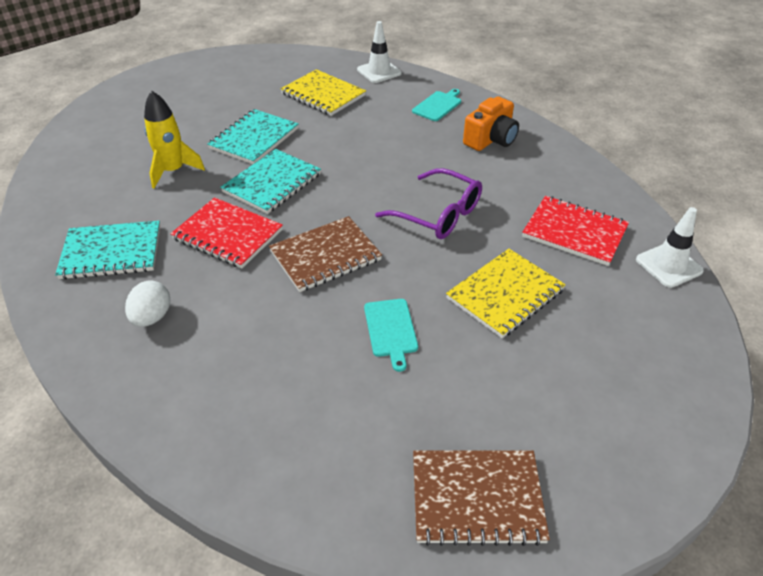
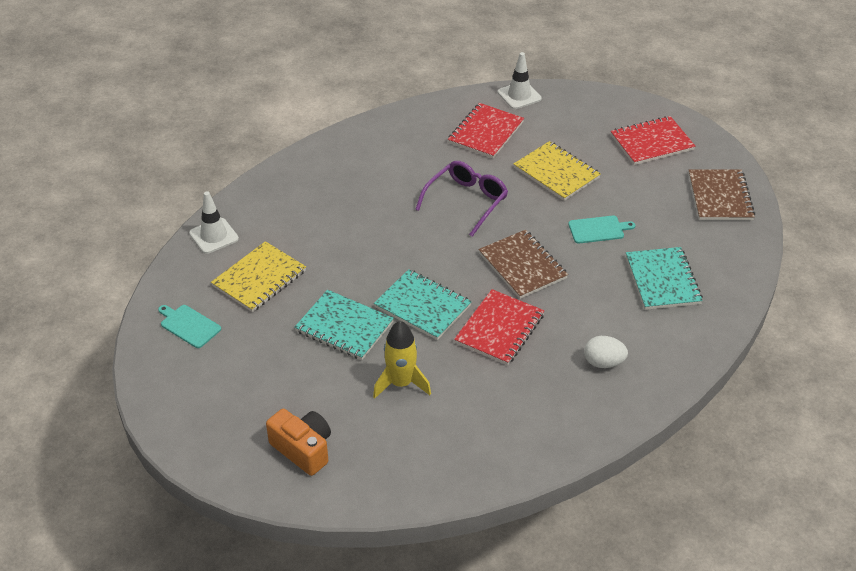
camera: 90 degrees left, 0 degrees up
turquoise notebook [55,221,160,280] -> turquoise notebook moved to [626,247,703,310]
turquoise cutting board [412,89,461,121] -> turquoise cutting board moved to [158,305,221,348]
orange camera [463,96,519,151] -> orange camera moved to [266,409,331,476]
none -> red notebook [611,116,696,165]

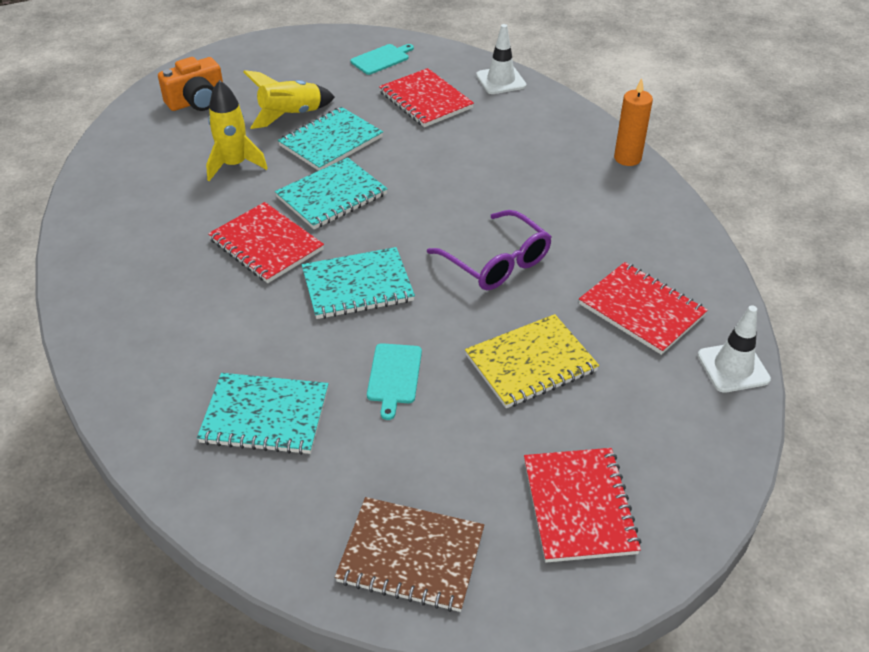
camera: 105 degrees right, 0 degrees up
yellow notebook [211,241,306,312] -> red notebook [379,68,474,127]
brown notebook [479,230,568,299] -> turquoise notebook [302,247,415,319]
white egg [584,336,628,368] -> none
none -> yellow rocket [244,70,335,129]
none -> orange candle [614,78,653,166]

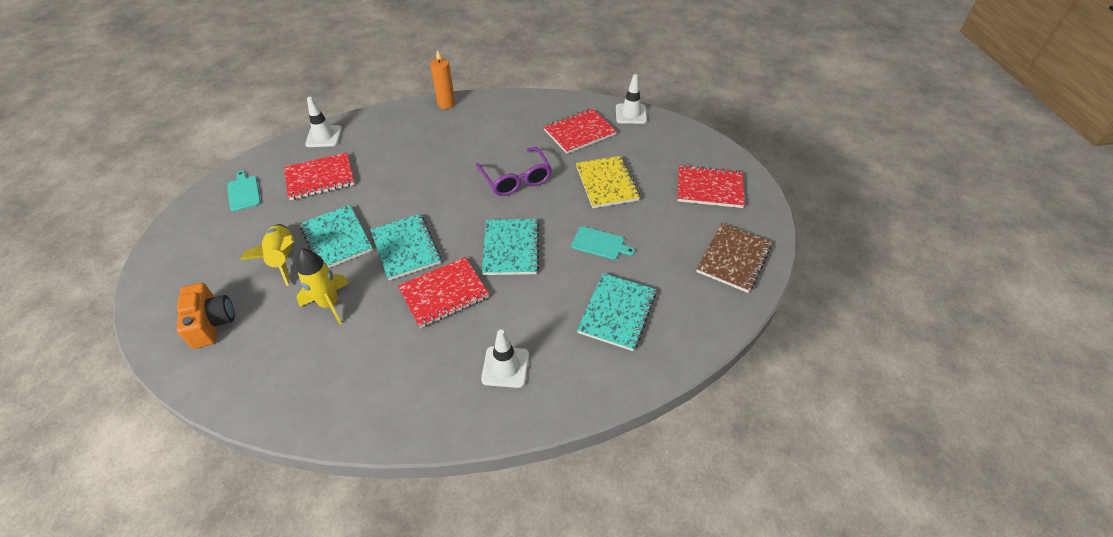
camera: 75 degrees left, 5 degrees up
purple glasses [427,210,552,290] -> purple glasses turned 90 degrees clockwise [476,147,552,196]
none -> white traffic cone [481,330,529,388]

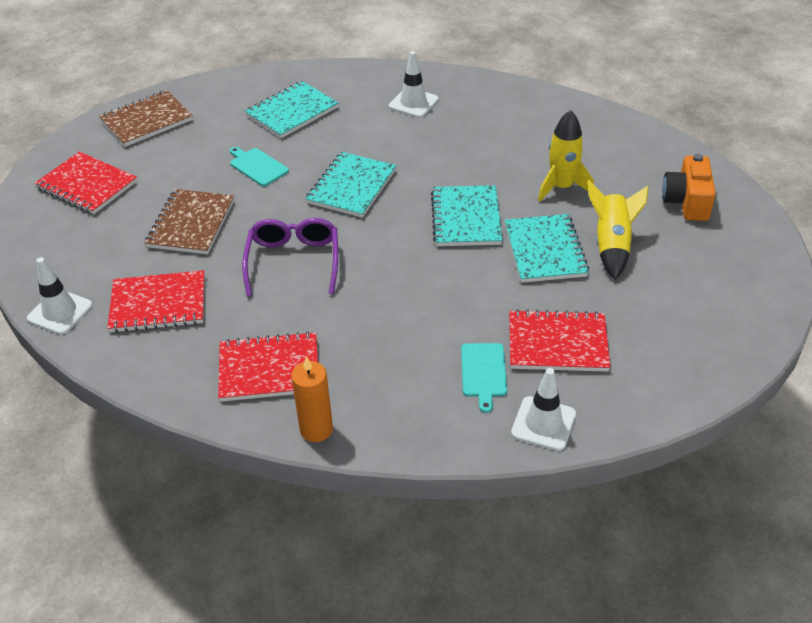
camera: 155 degrees left, 5 degrees down
turquoise cutting board [227,171,261,212] -> turquoise cutting board moved to [461,343,507,413]
red notebook [398,257,489,328] -> red notebook moved to [218,331,318,402]
yellow notebook [576,156,640,208] -> brown notebook [145,189,234,254]

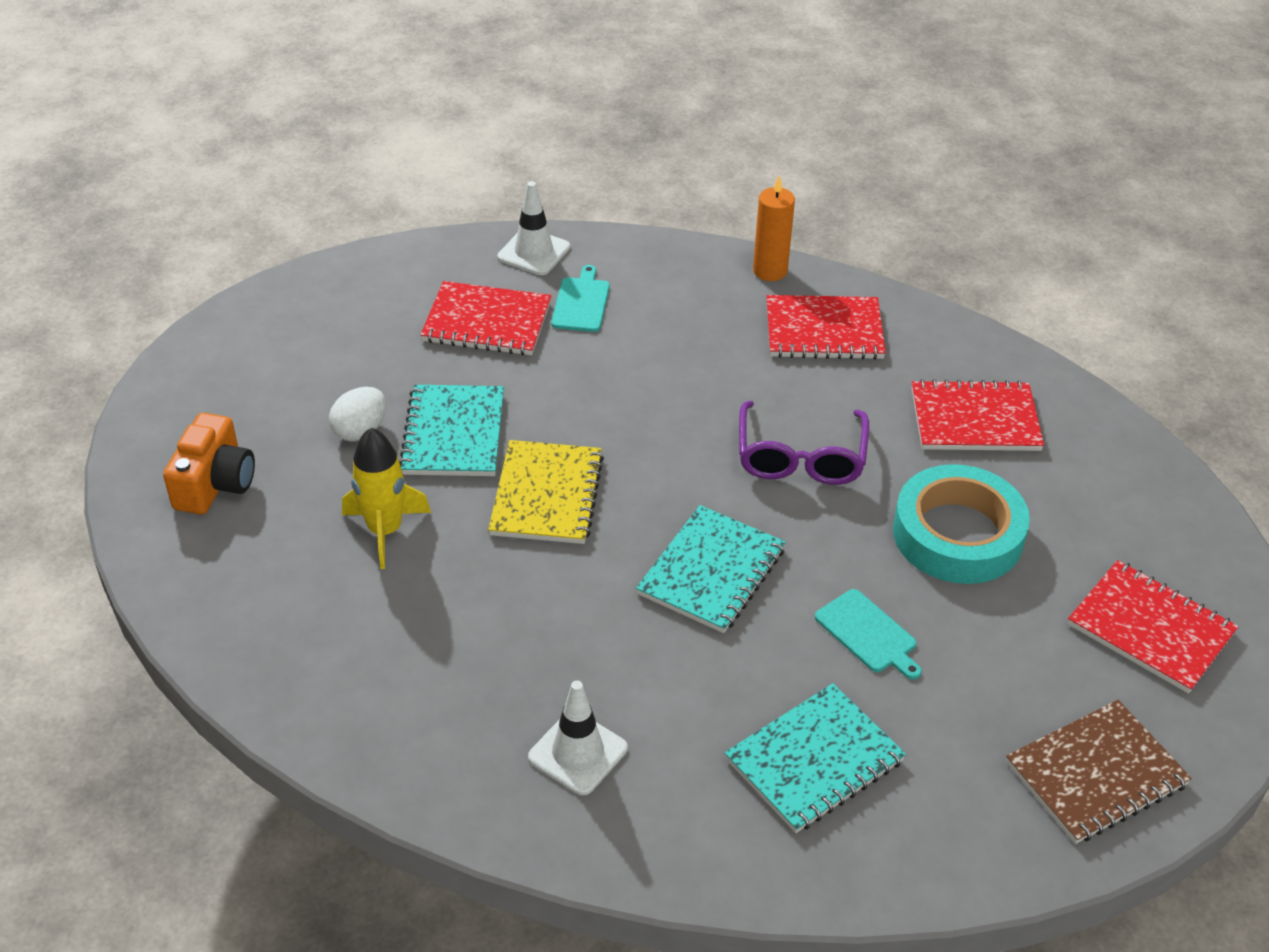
camera: 175 degrees left, 0 degrees up
white traffic cone [27,257,93,335] -> none
brown notebook [145,189,234,254] -> turquoise tape [893,464,1030,584]
turquoise notebook [431,185,502,246] -> yellow notebook [488,440,604,544]
yellow rocket [587,180,649,280] -> white egg [329,387,386,441]

